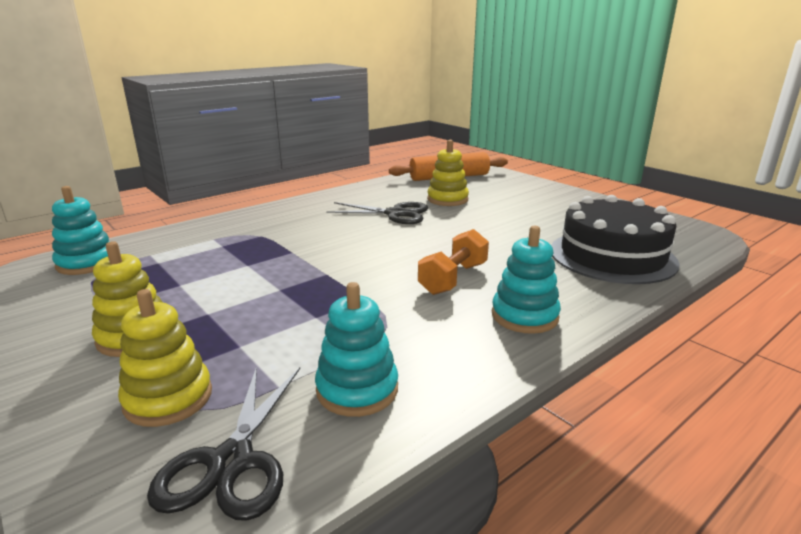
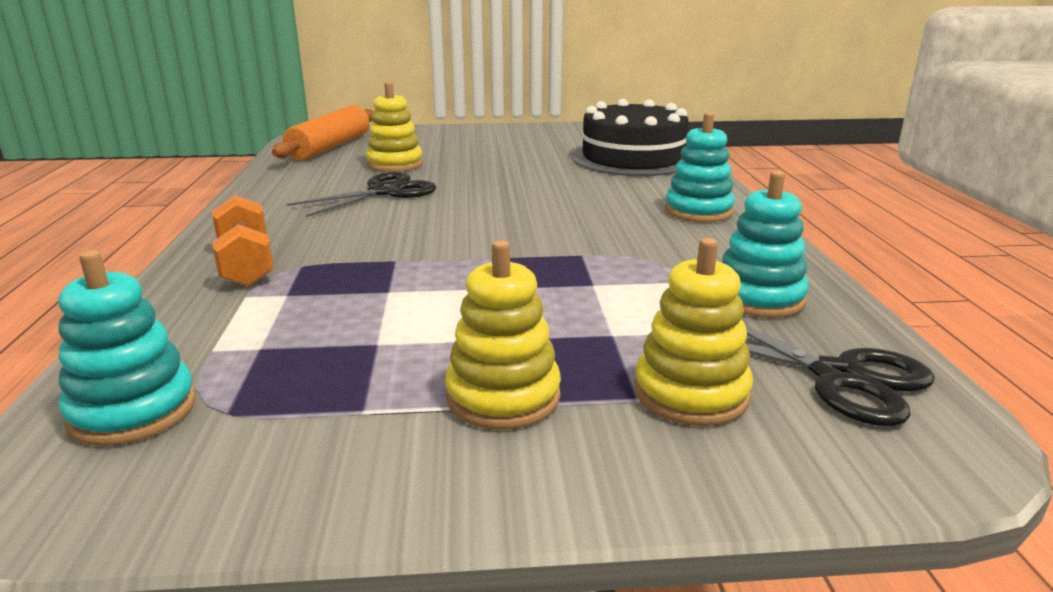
camera: 55 degrees left, 0 degrees up
orange dumbbell [418,229,489,295] -> orange dumbbell moved to [212,195,274,287]

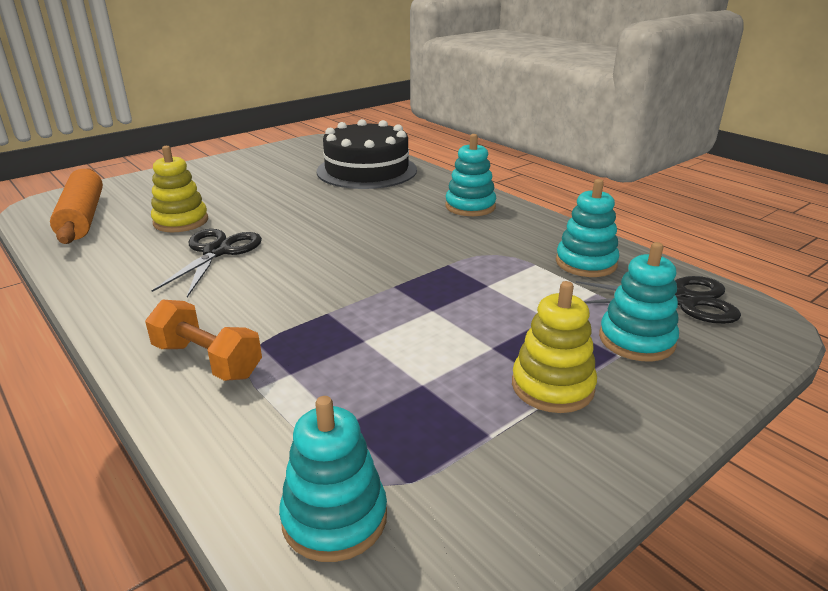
camera: 35 degrees left, 5 degrees up
yellow stacking toy [635,238,753,426] -> turquoise stacking toy [599,242,679,361]

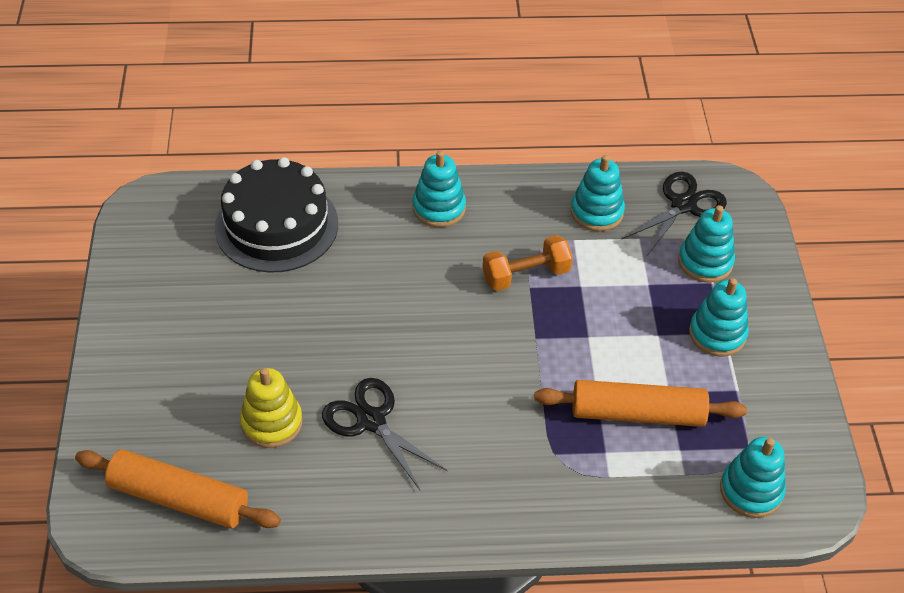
camera: 55 degrees left, 20 degrees up
orange dumbbell [145,299,262,381] -> orange dumbbell moved to [483,235,573,291]
yellow stacking toy [512,281,597,413] -> turquoise stacking toy [689,278,749,356]
none -> orange rolling pin [534,380,747,427]

